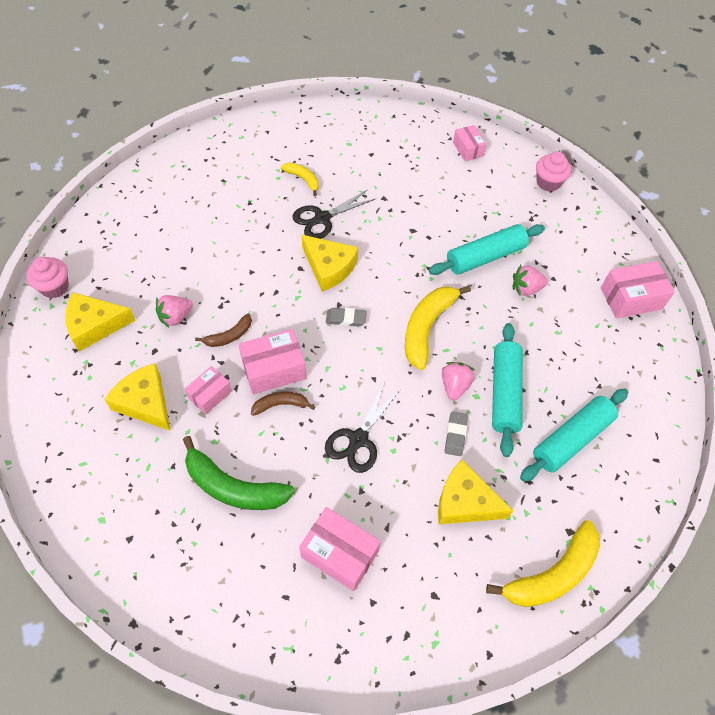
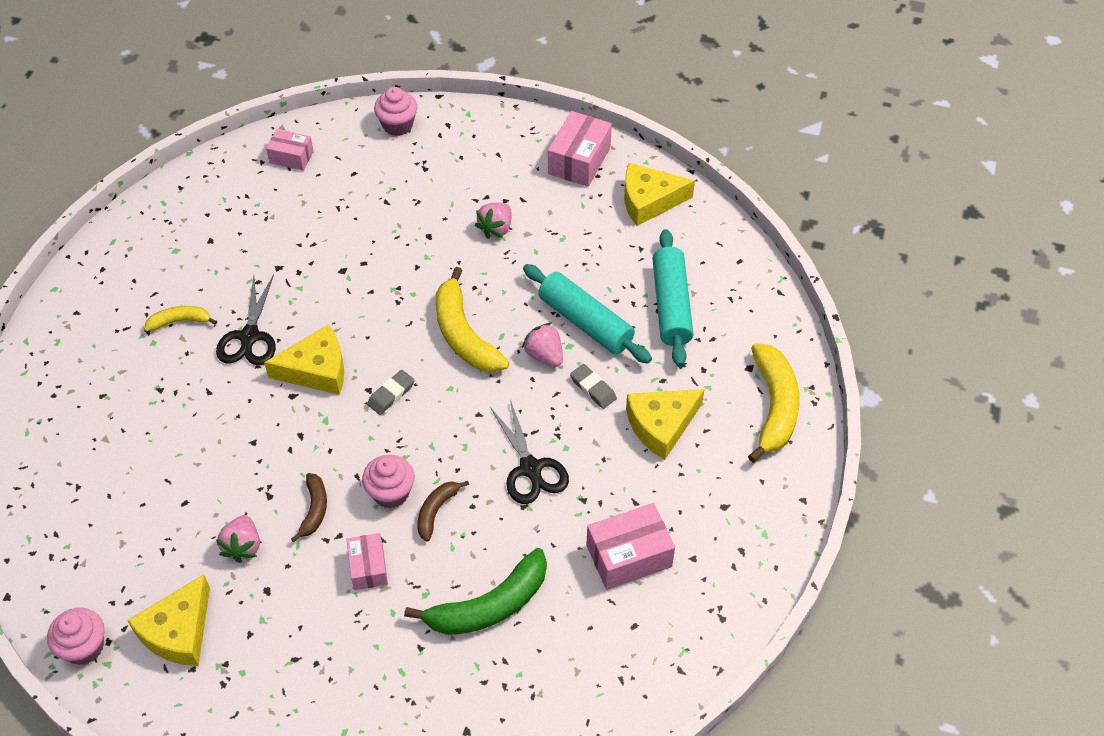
camera: 50 degrees left, 5 degrees down
yellow cheese [104,363,170,431] -> yellow cheese moved to [624,163,695,226]
pink box [239,329,306,394] -> pink cupcake [362,455,415,509]
turquoise rolling pin [429,224,545,275] -> none

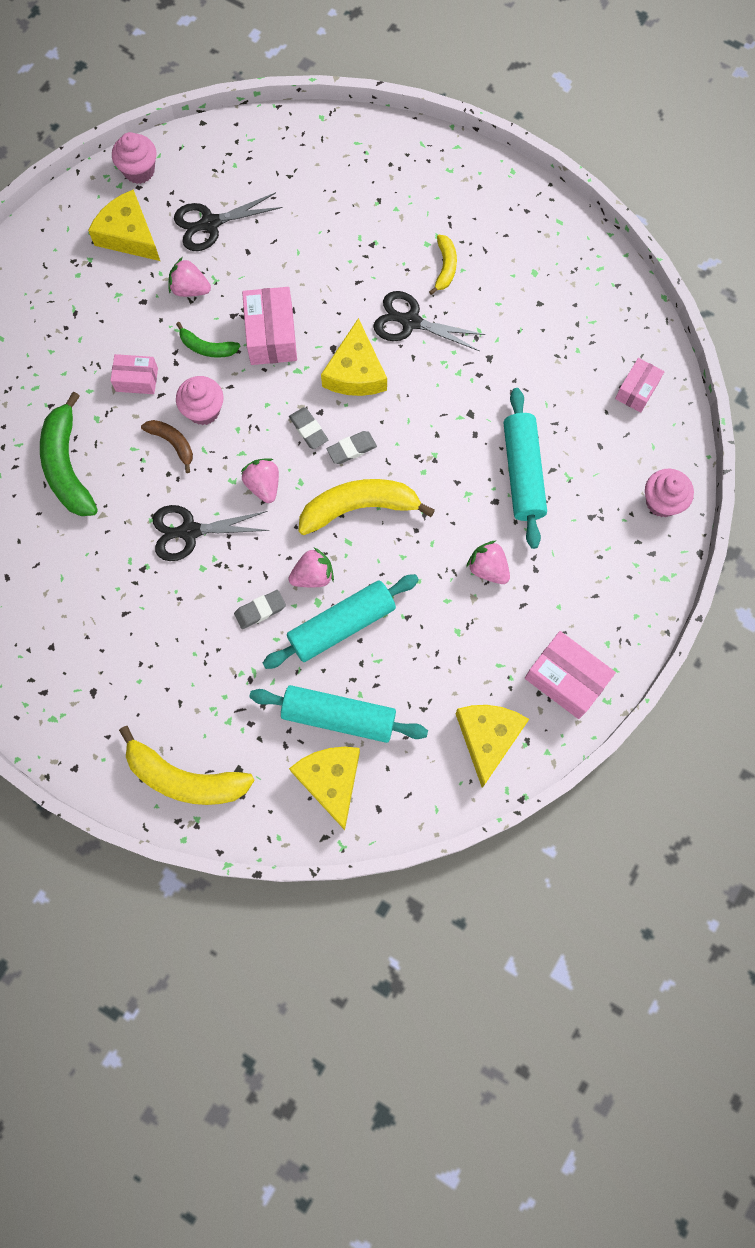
camera: 105 degrees right, 20 degrees up
brown banana [291,473,327,542] -> green banana [176,322,240,358]
pink box [586,503,675,590] -> pink box moved to [242,287,297,365]
yellow cheese [626,389,704,460] -> yellow cheese moved to [289,747,360,830]
none -> black scissors [174,192,282,251]
none -> pink strawberry [241,458,279,503]
none -> grey eraser [327,431,377,464]
none -> turquoise rolling pin [503,388,547,549]

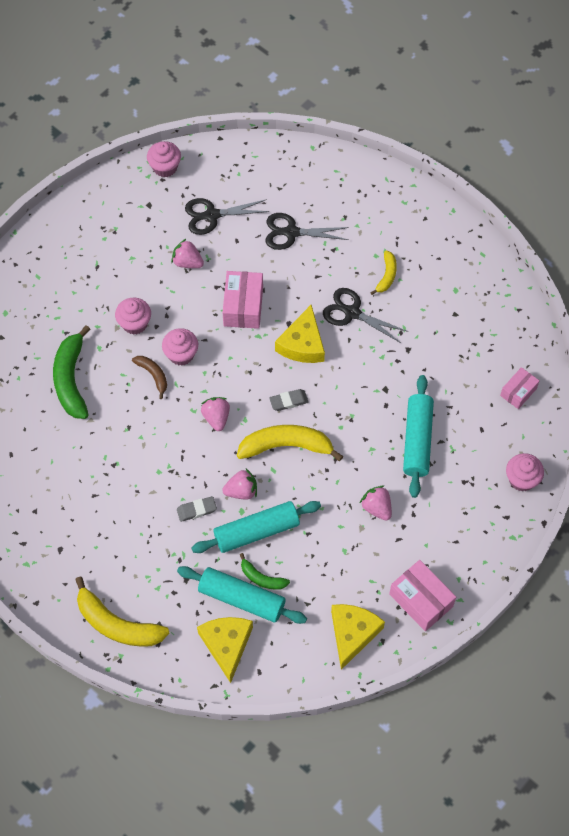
camera: 10 degrees right, 10 degrees down
yellow cheese [88,189,160,261] -> none
pink box [110,354,158,394] -> pink cupcake [115,298,151,335]
black scissors [153,505,270,561] -> black scissors moved to [266,213,349,250]
green banana [176,322,240,358] -> green banana moved to [240,553,290,590]
grey eraser [289,407,328,449] -> none

